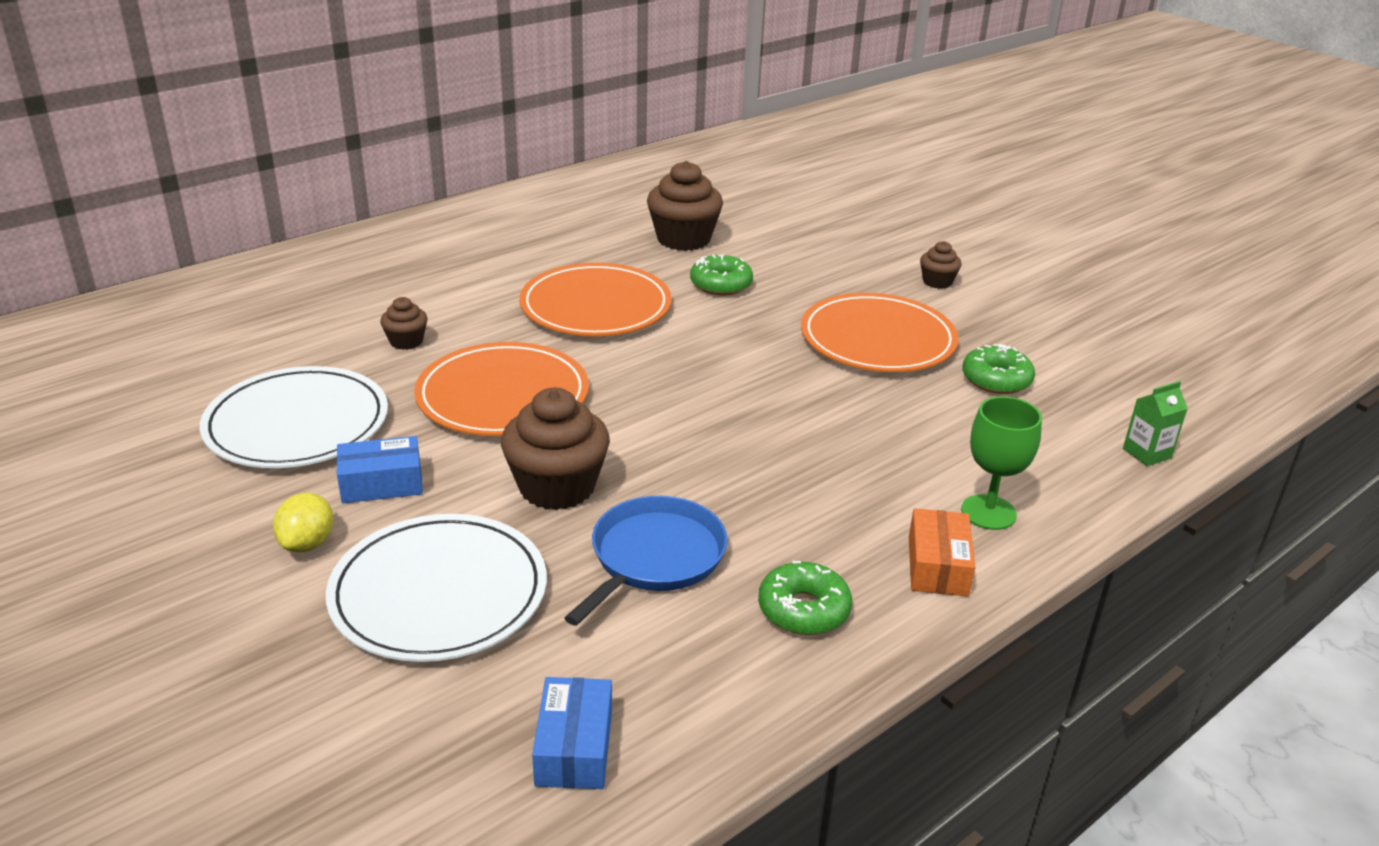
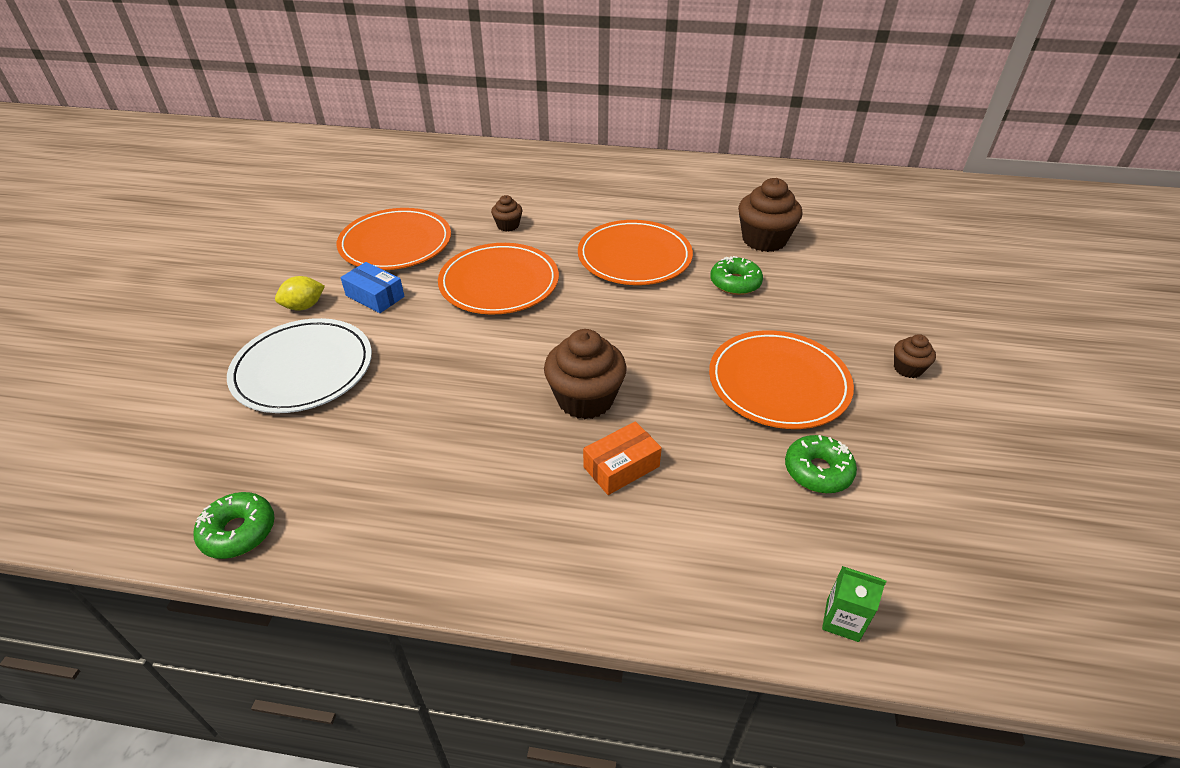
camera: 50 degrees right, 10 degrees up
white plate [200,366,388,468] -> orange plate [337,208,451,270]
brown cupcake [501,388,610,510] -> brown cupcake moved to [544,329,627,419]
blue box [532,677,612,789] -> none
blue pan [564,496,728,626] -> none
green donut [758,561,852,635] -> green donut moved to [194,492,274,559]
orange box [909,508,975,597] -> orange box moved to [583,421,662,495]
green goblet [961,396,1042,530] -> none

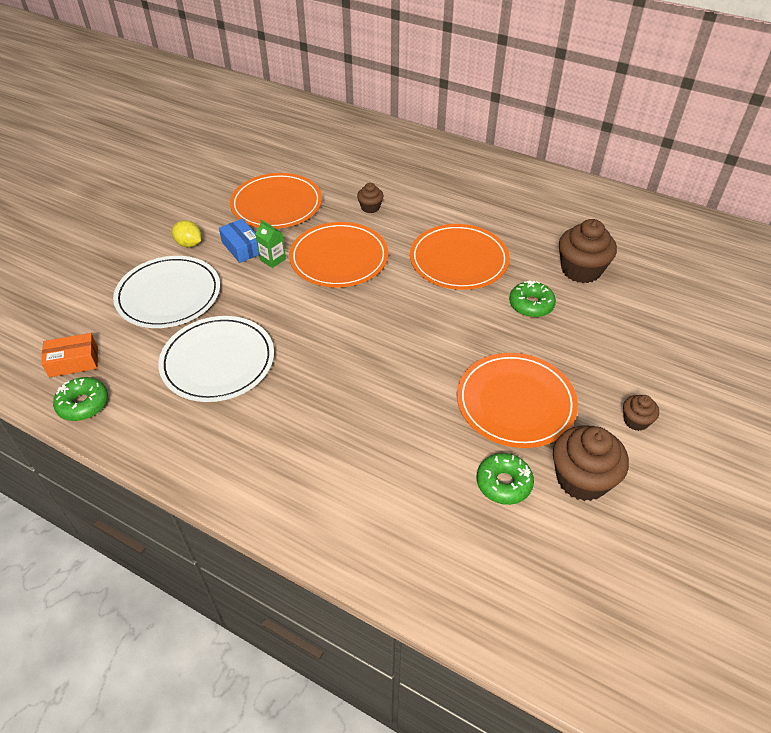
camera: 20 degrees right, 5 degrees up
yellow lemon [275,276,325,311] -> yellow lemon turned 45 degrees clockwise [172,220,202,247]
brown cupcake [544,329,627,419] -> brown cupcake moved to [553,426,629,501]
orange box [583,421,662,495] -> orange box moved to [41,333,98,377]
green carton [822,566,886,642] -> green carton moved to [255,220,286,268]
none -> white plate [158,316,274,402]

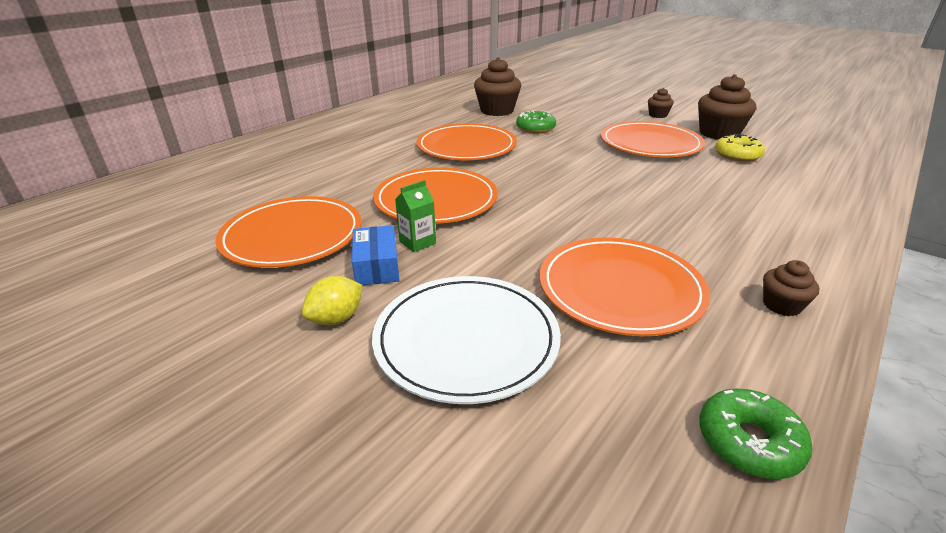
camera: 80 degrees left, 15 degrees down
orange box [41,333,98,377] -> none
white plate [158,316,274,402] -> orange plate [540,237,710,336]
blue box [219,219,259,263] -> blue box turned 75 degrees counterclockwise [352,225,399,285]
brown cupcake [357,183,384,213] -> brown cupcake moved to [763,260,819,316]
green donut [477,453,534,505] -> yellow donut [715,134,765,162]

